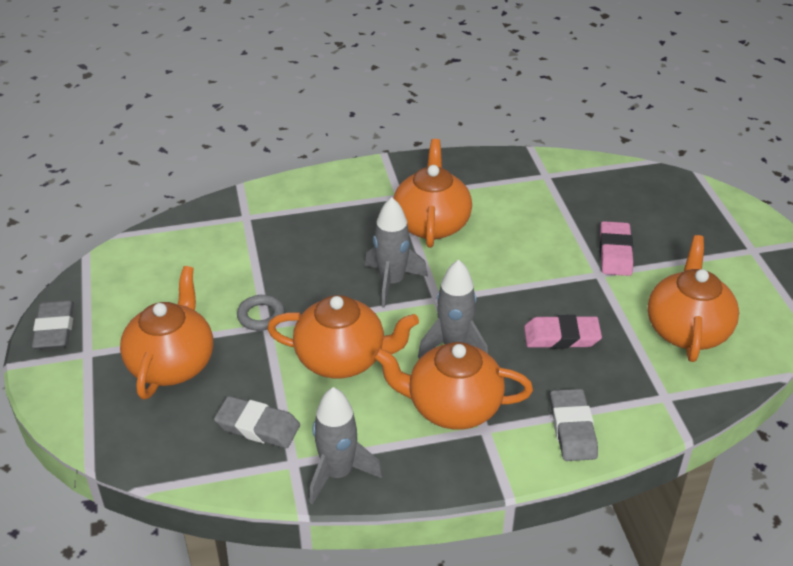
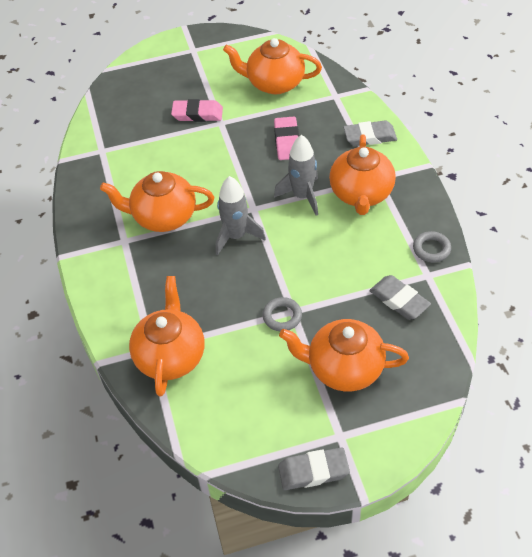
camera: 90 degrees left, 10 degrees up
grey eraser [214,396,300,448] -> grey eraser turned 60 degrees counterclockwise [369,275,431,320]
orange teapot [267,295,419,378] -> orange teapot moved to [129,276,205,397]
grey rocket [309,387,382,504] -> grey ring [413,231,451,262]

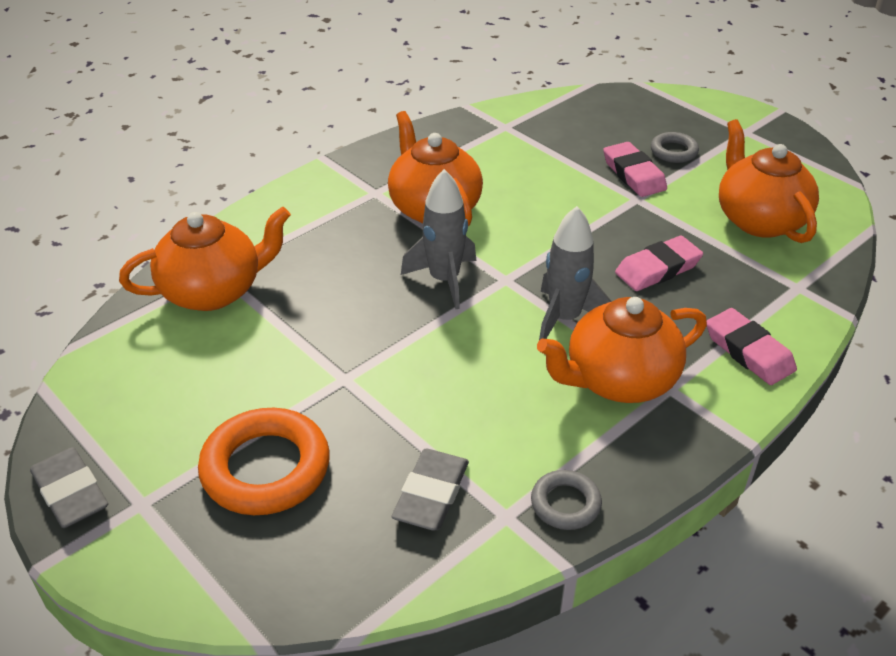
camera: 60 degrees right, 10 degrees down
grey ring [262,297,302,331] -> grey ring moved to [651,132,699,163]
orange teapot [279,319,409,391] -> orange ring [198,408,330,515]
grey eraser [343,121,397,146] -> pink eraser [707,308,797,385]

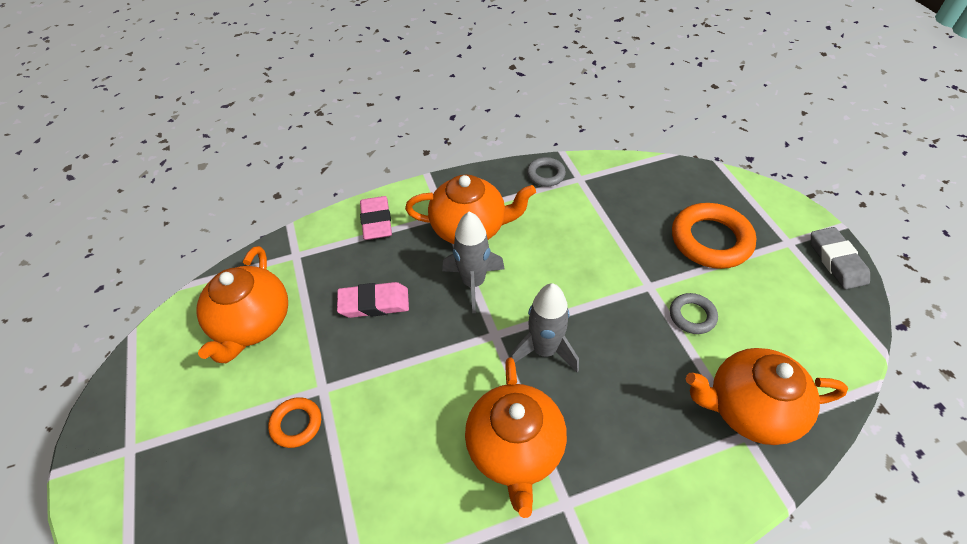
camera: 155 degrees left, 10 degrees up
grey eraser [391,449,469,530] -> none
pink eraser [603,142,667,197] -> orange ring [268,397,321,448]
grey ring [651,132,699,163] -> grey ring moved to [670,293,718,334]

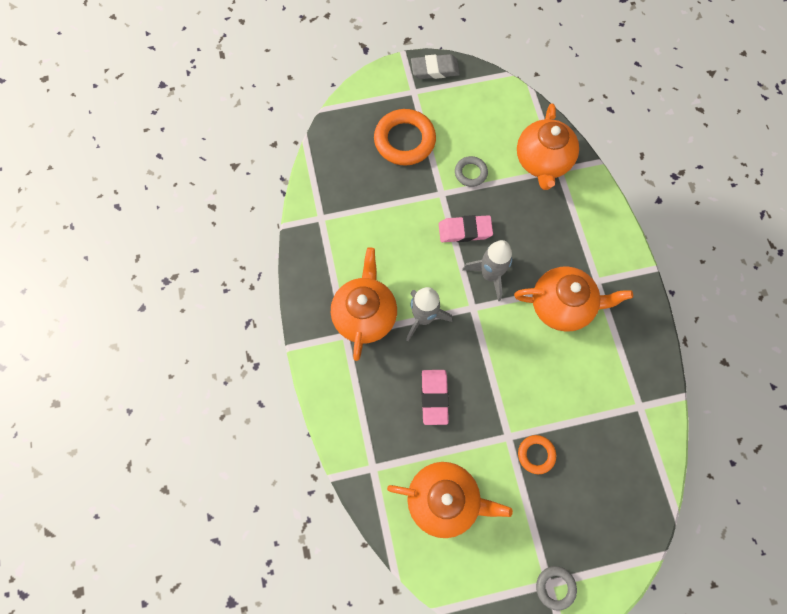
camera: 85 degrees left, 20 degrees up
pink eraser [360,196,392,240] -> pink eraser moved to [439,215,493,242]
grey ring [527,157,566,187] -> grey ring moved to [536,566,577,611]

